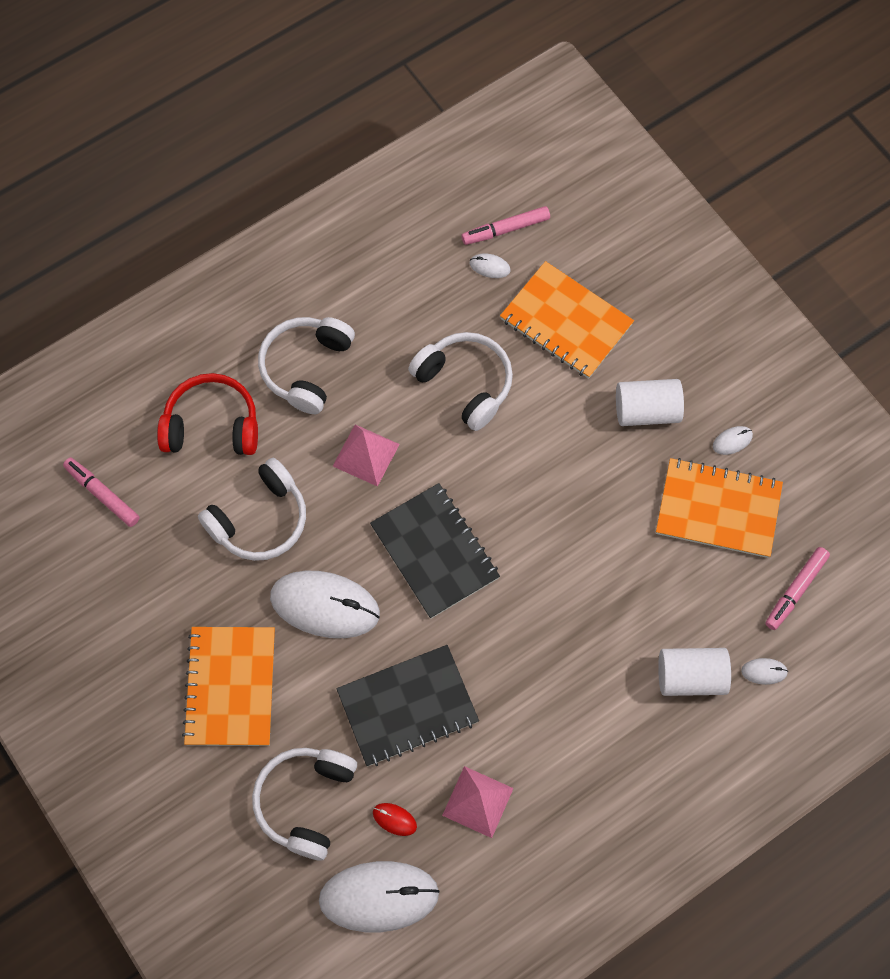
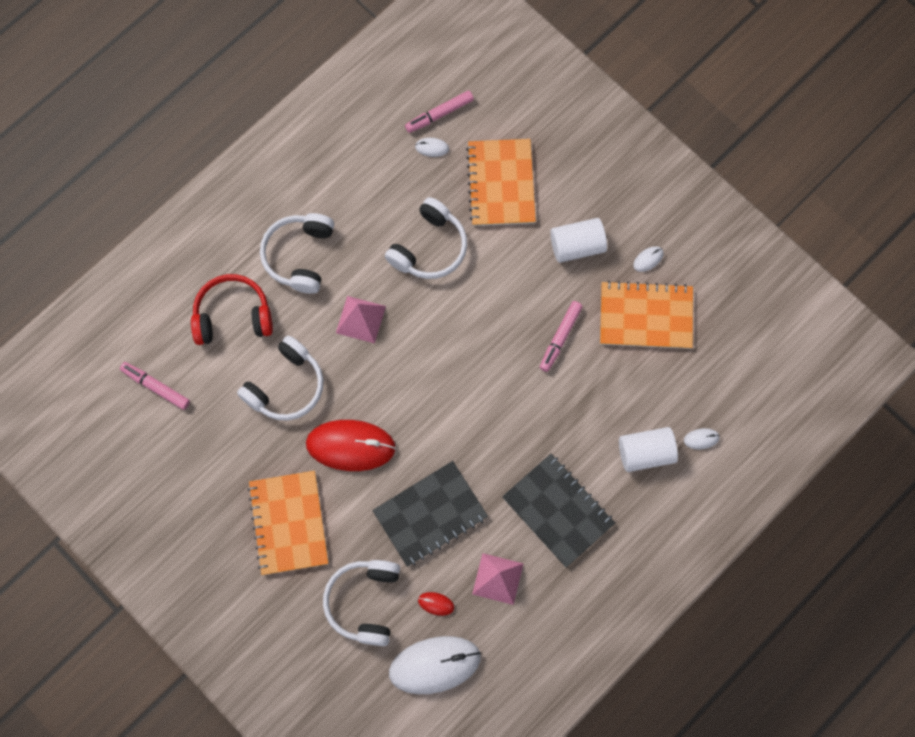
camera: 10 degrees left, 5 degrees up
white mouse [270,571,380,638] -> red mouse [306,420,396,471]
black notebook [370,483,500,619] -> black notebook moved to [502,454,615,568]
white headphones [408,332,513,431] -> white headphones turned 90 degrees clockwise [385,197,467,279]
orange notebook [500,261,634,379] -> orange notebook turned 60 degrees clockwise [466,139,536,226]
pink marker [765,547,830,630] -> pink marker moved to [540,301,583,372]

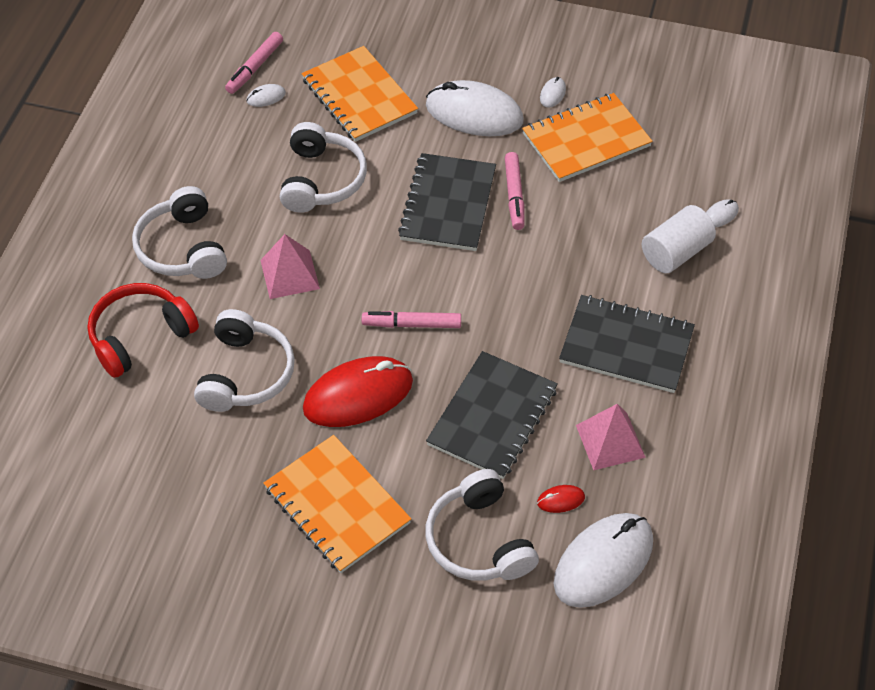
camera: 30 degrees left, 20 degrees down
pink marker [120,362,190,410] -> pink marker moved to [362,311,461,328]
white cylinder [550,218,607,263] -> white mouse [426,80,524,136]
none -> black notebook [398,153,496,251]

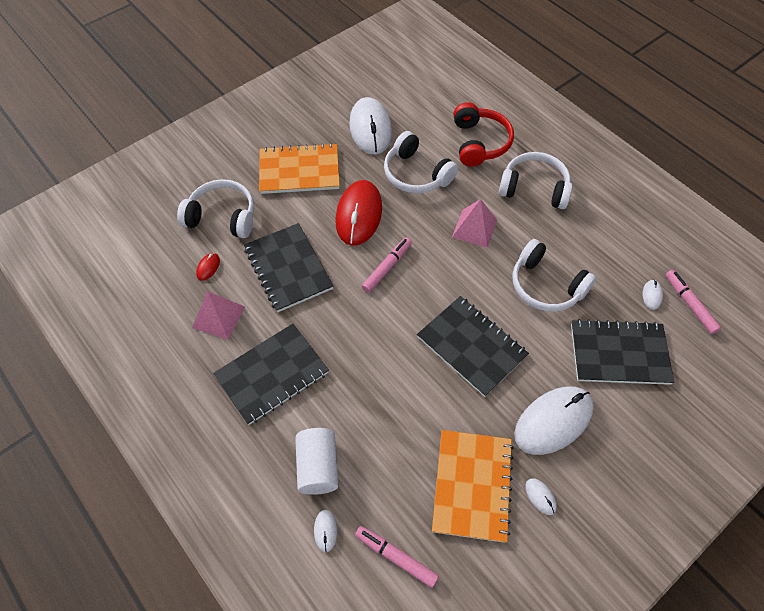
camera: 125 degrees right, 5 degrees up
orange notebook [302,46,418,142] -> black notebook [571,319,674,385]
pink marker [505,152,525,230] -> pink marker moved to [355,526,439,588]
white mouse [554,513,653,608] -> white mouse moved to [349,97,392,154]

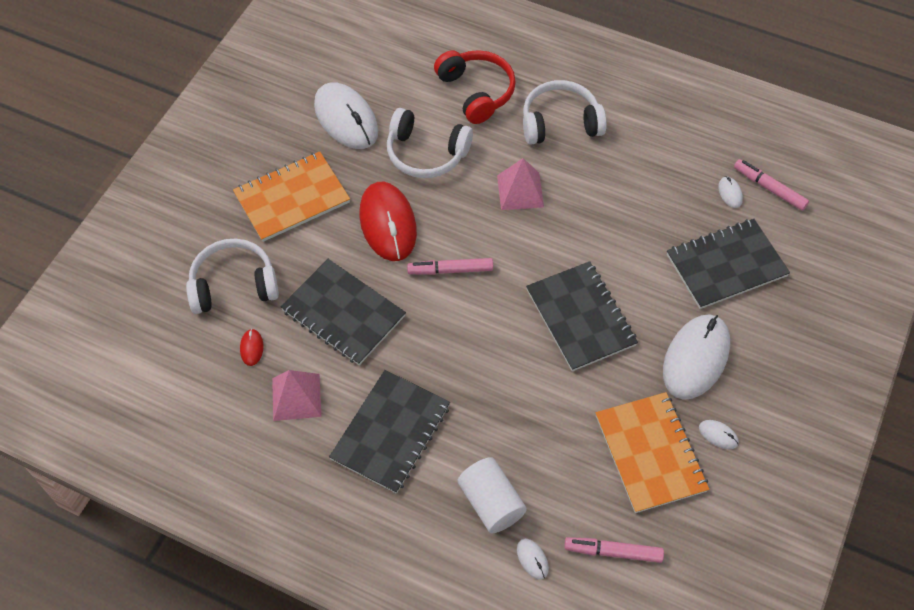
camera: 25 degrees left, 0 degrees up
pink marker [361,237,412,293] -> pink marker turned 105 degrees counterclockwise [407,258,493,275]
black notebook [417,296,529,397] -> black notebook turned 45 degrees clockwise [526,261,638,371]
white headphones [512,239,596,312] -> none

